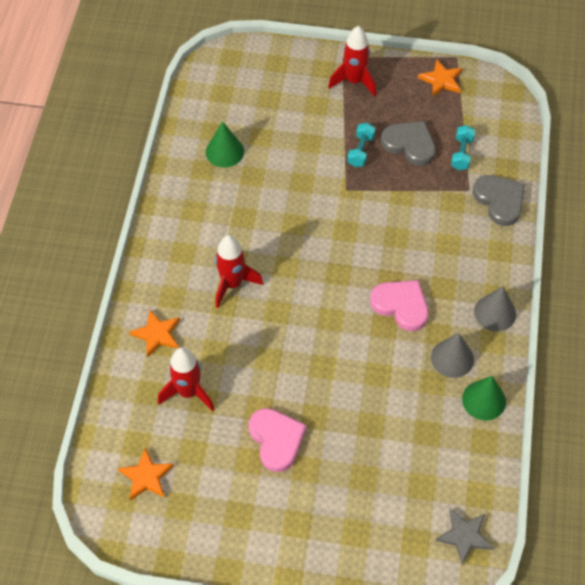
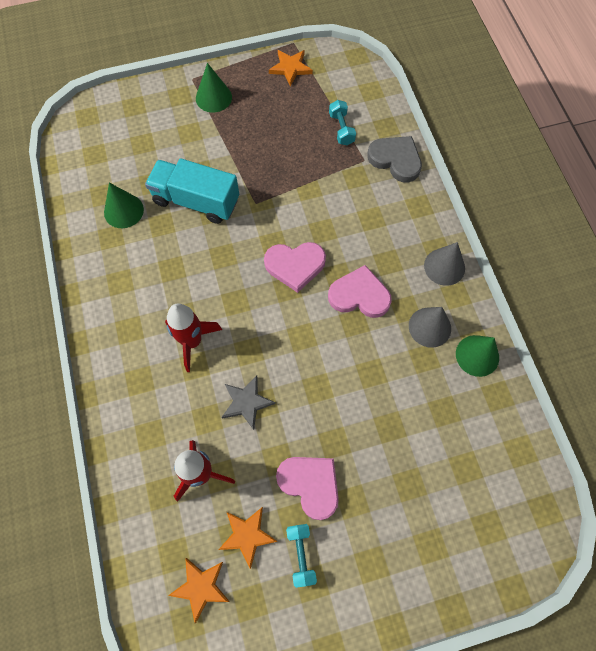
camera: 25 degrees left, 10 degrees up
orange star [129,309,180,358] -> orange star moved to [218,507,278,569]
red rocket [328,26,376,97] -> green cone [196,63,232,113]
turquoise dumbbell [347,123,375,167] -> turquoise dumbbell moved to [286,524,317,588]
grey heart [381,121,436,166] -> none
grey star [436,509,494,565] -> grey star moved to [222,375,275,430]
none -> turquoise truck [145,158,239,224]
none -> pink heart [264,242,326,293]

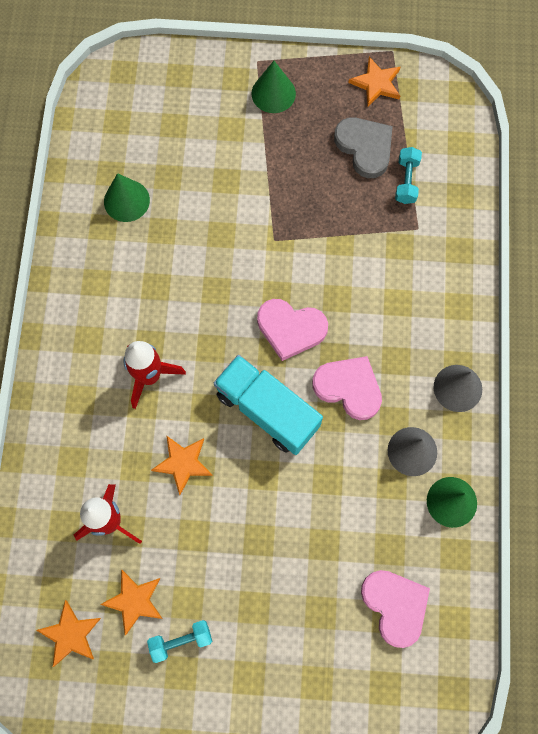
camera: 20 degrees right, 5 degrees up
turquoise truck [145,158,239,224] -> turquoise truck moved to [214,355,323,455]
grey star [222,375,275,430] -> orange star [151,435,213,495]
pink heart [276,457,339,520] -> pink heart moved to [361,570,430,648]
turquoise dumbbell [286,524,317,588] -> turquoise dumbbell turned 60 degrees clockwise [147,620,212,663]
grey heart [367,136,422,182] -> grey heart moved to [334,117,393,178]

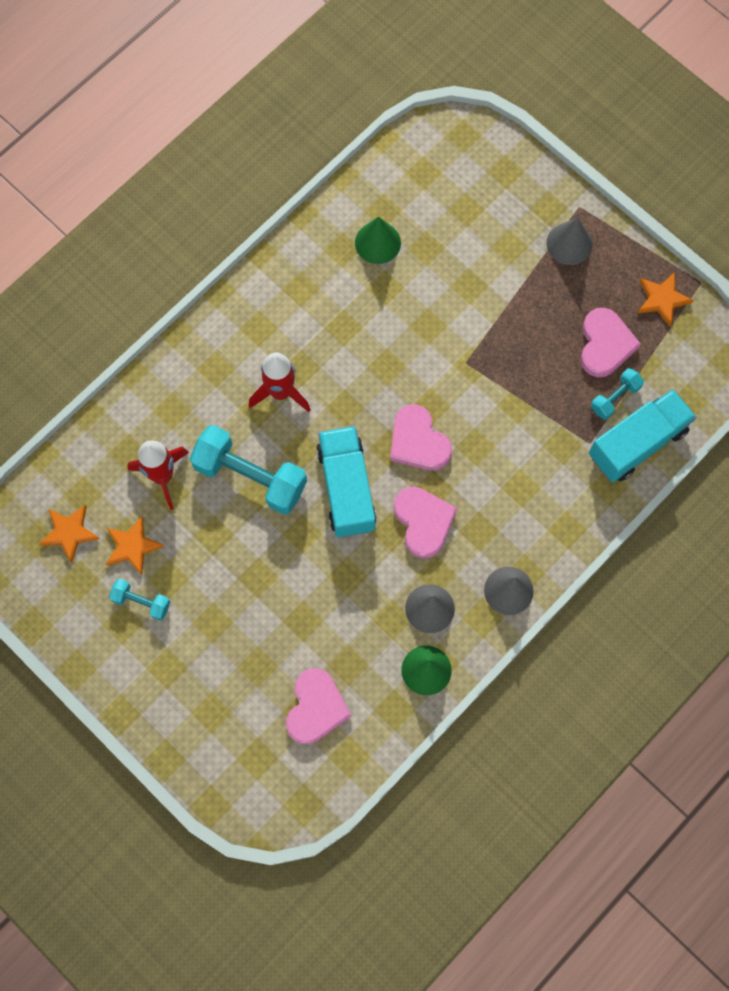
camera: 40 degrees right, 0 degrees up
orange star [151,435,213,495] -> turquoise dumbbell [190,425,307,515]
green cone [251,61,296,113] -> grey cone [546,218,593,265]
grey heart [334,117,393,178] -> pink heart [581,308,641,377]
none -> turquoise truck [589,389,696,482]

